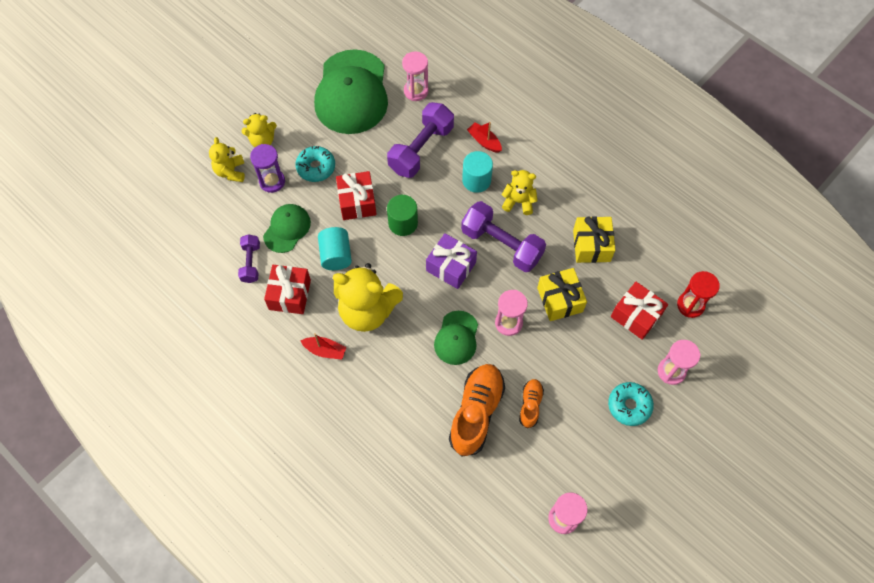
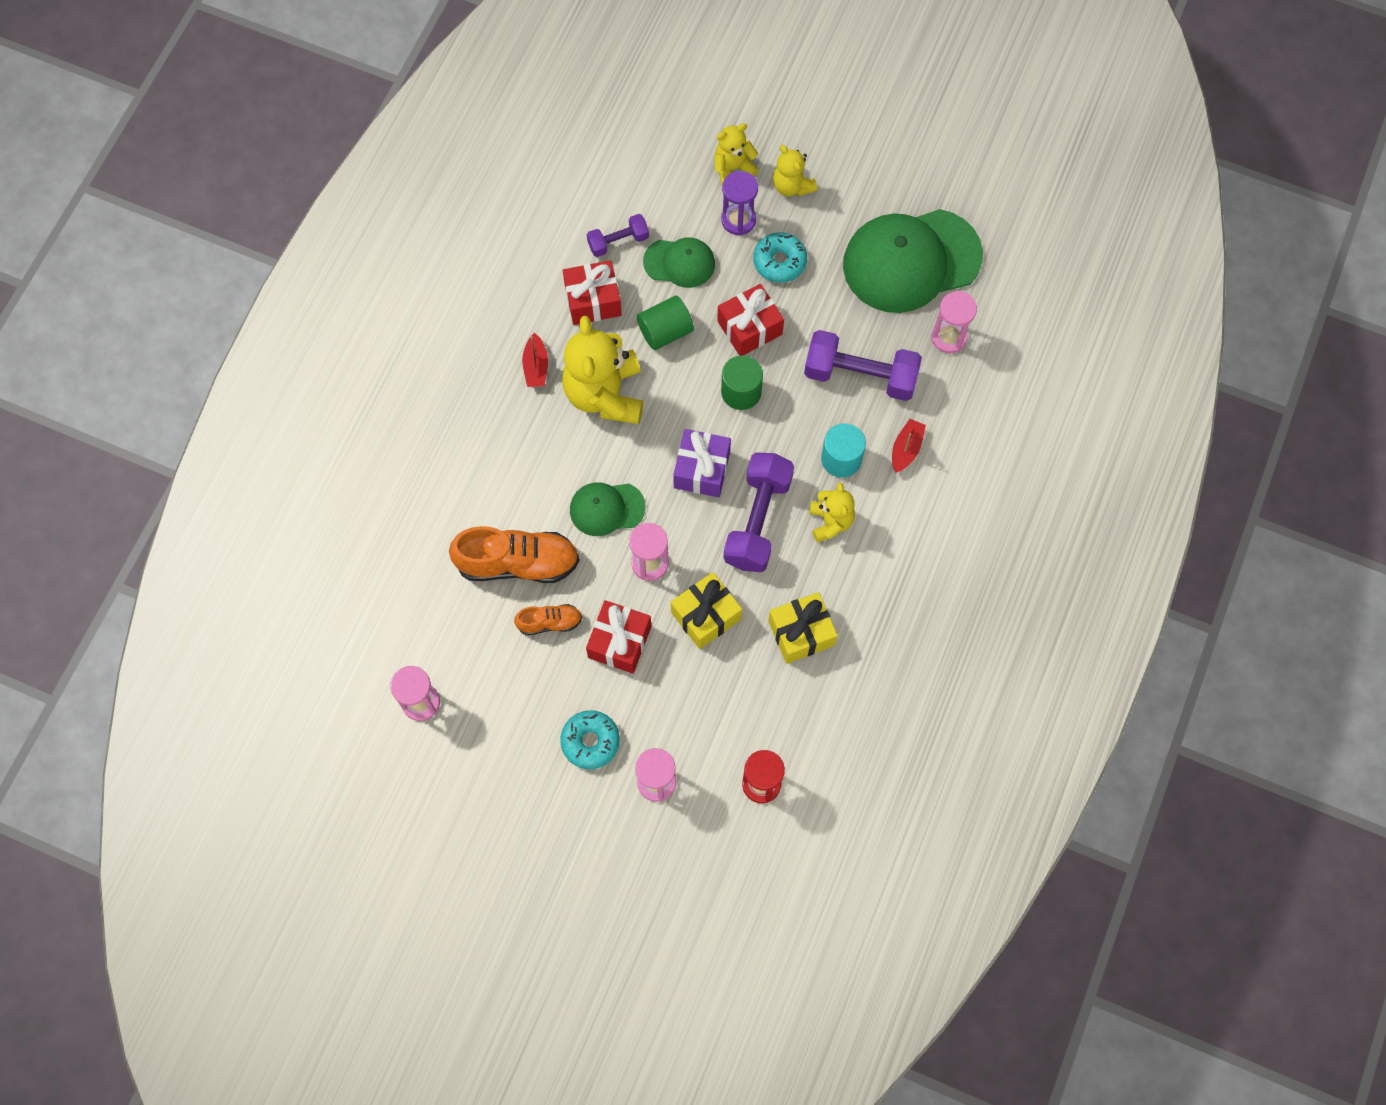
camera: 70 degrees right, 5 degrees up
turquoise cylinder [318,227,352,270] -> green cylinder [637,296,694,350]
red gift [611,282,668,340] -> red gift moved to [586,600,651,674]

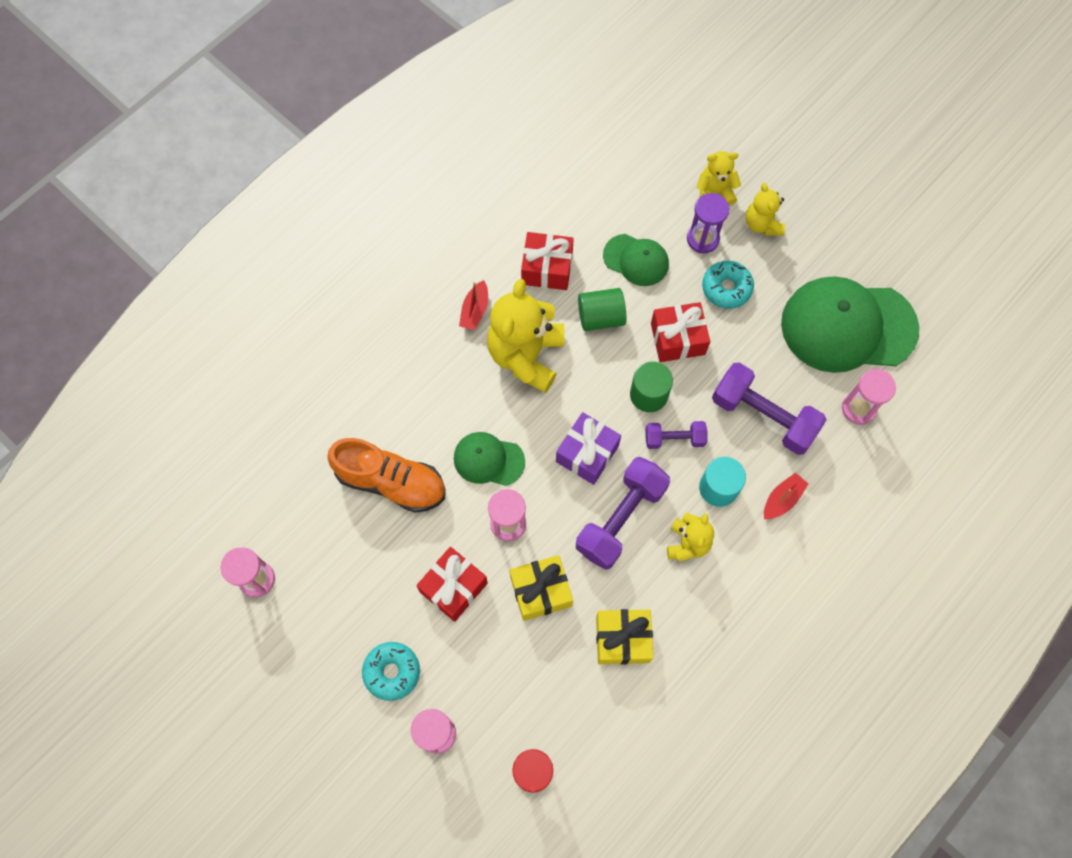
camera: 20 degrees right, 0 degrees up
orange shoe [514,604,582,635] -> none
purple dumbbell [587,214,649,257] -> purple dumbbell moved to [646,421,707,449]

